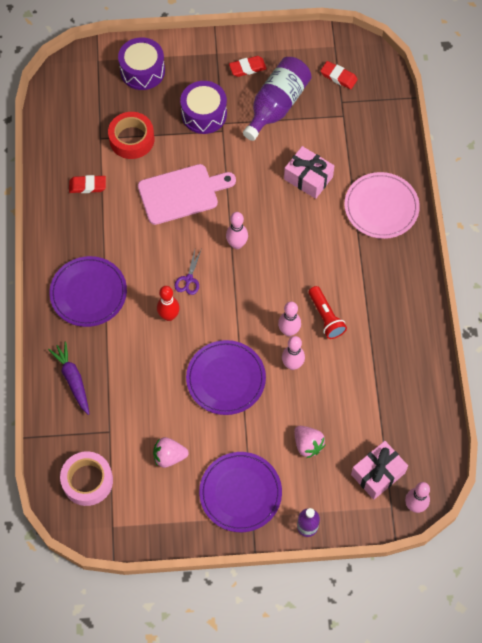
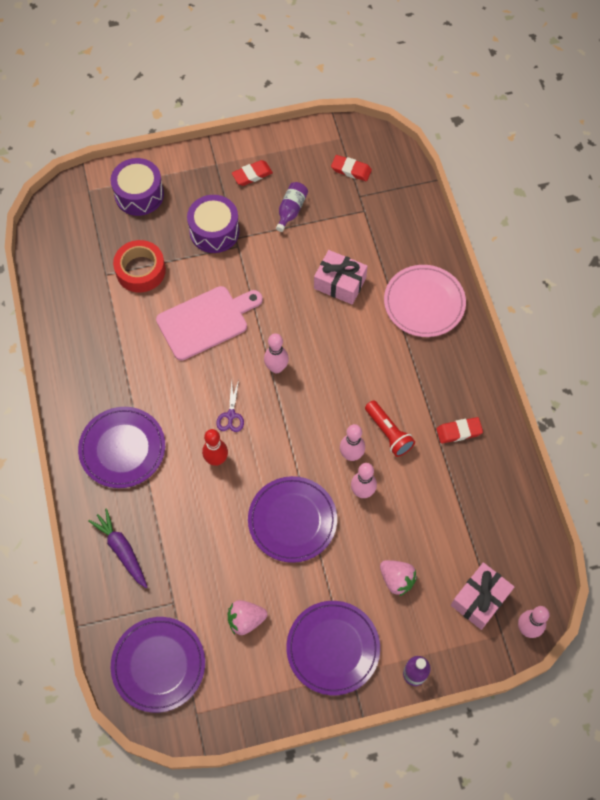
camera: 10 degrees left, 0 degrees up
pink tape [60,451,113,506] -> purple plate [111,617,205,713]
red eraser [69,175,106,193] -> red eraser moved to [436,417,483,444]
purple bottle [243,57,312,141] -> purple bottle [276,182,308,232], size x0.52

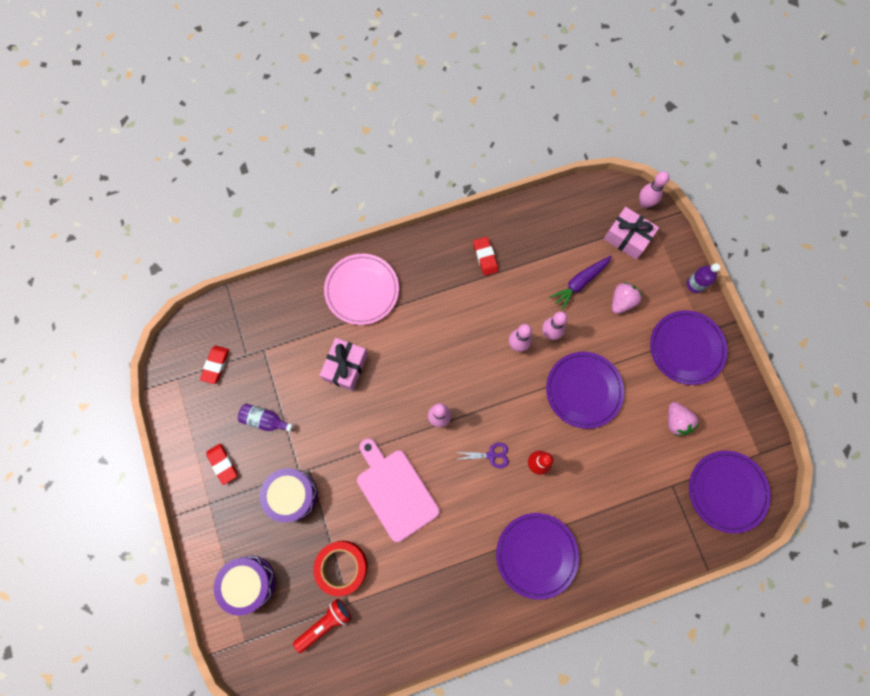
camera: 95 degrees left, 10 degrees up
purple carrot [88,508,148,588] -> purple carrot moved to [550,256,612,310]
red flashlight [365,400,415,457] -> red flashlight moved to [293,599,351,653]

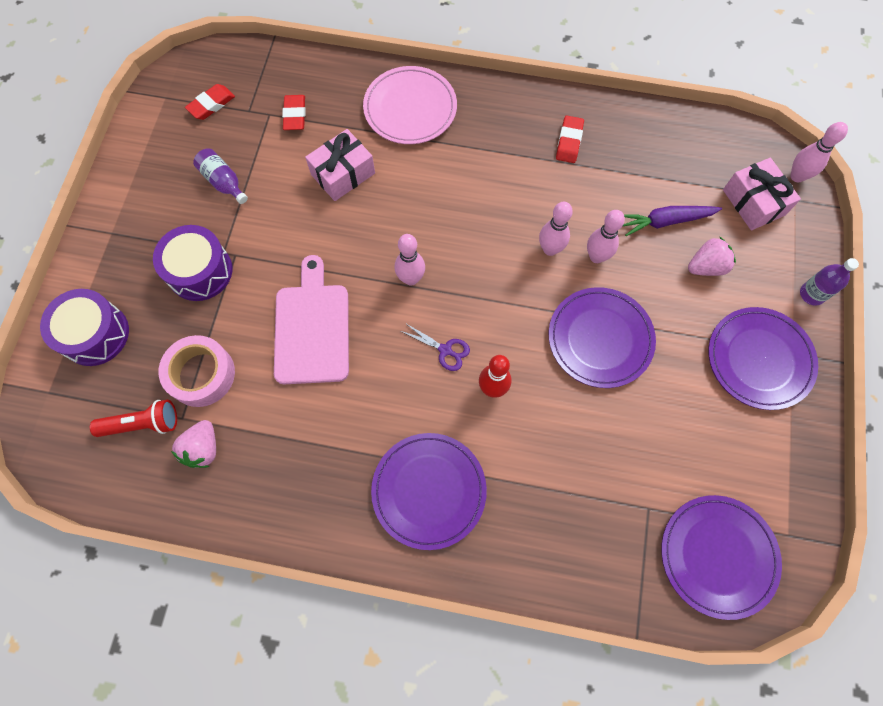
camera: 30 degrees right, 5 degrees down
red eraser [206,443,237,485] -> red eraser moved to [282,95,306,130]
red tape [313,541,367,596] -> pink tape [159,335,235,407]
pink strawberry [668,402,699,436] -> pink strawberry moved to [171,420,216,468]

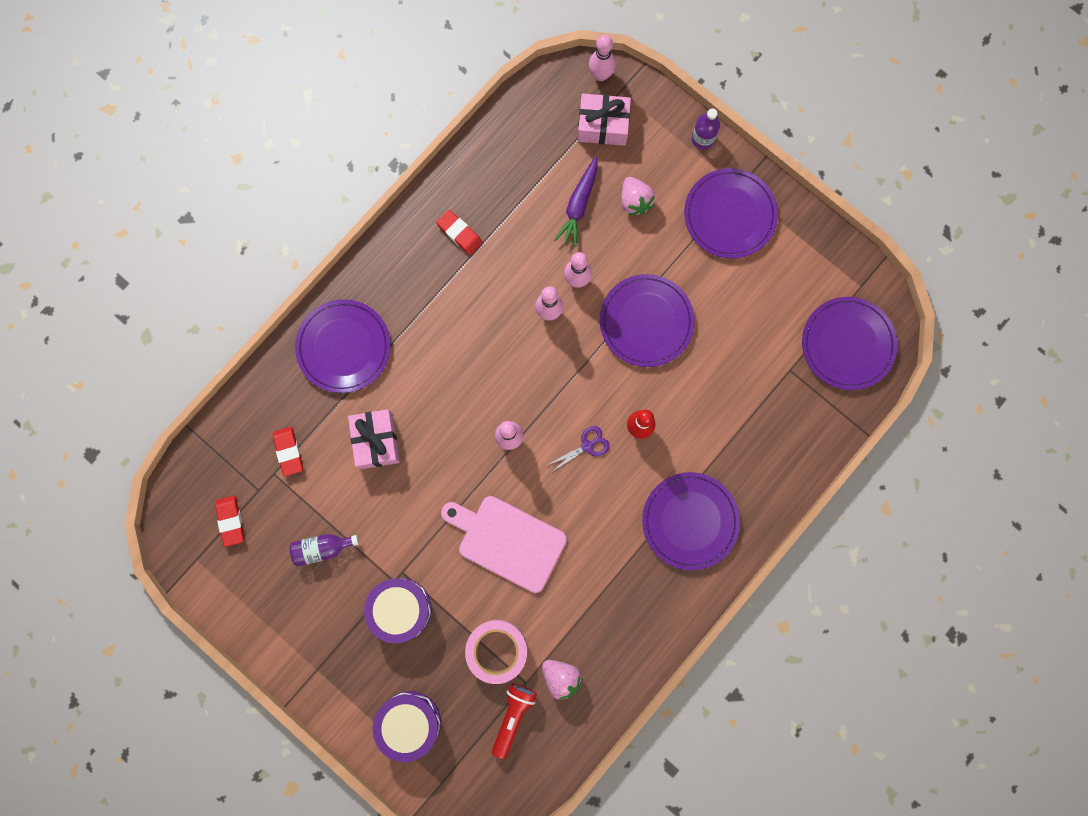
camera: 60 degrees left, 10 degrees up
red eraser [282,95,306,130] -> red eraser turned 45 degrees clockwise [273,427,303,477]
pink plate [363,66,457,144] -> purple plate [295,299,391,393]
pink strawberry [688,237,736,276] -> pink strawberry turned 150 degrees clockwise [621,177,655,215]

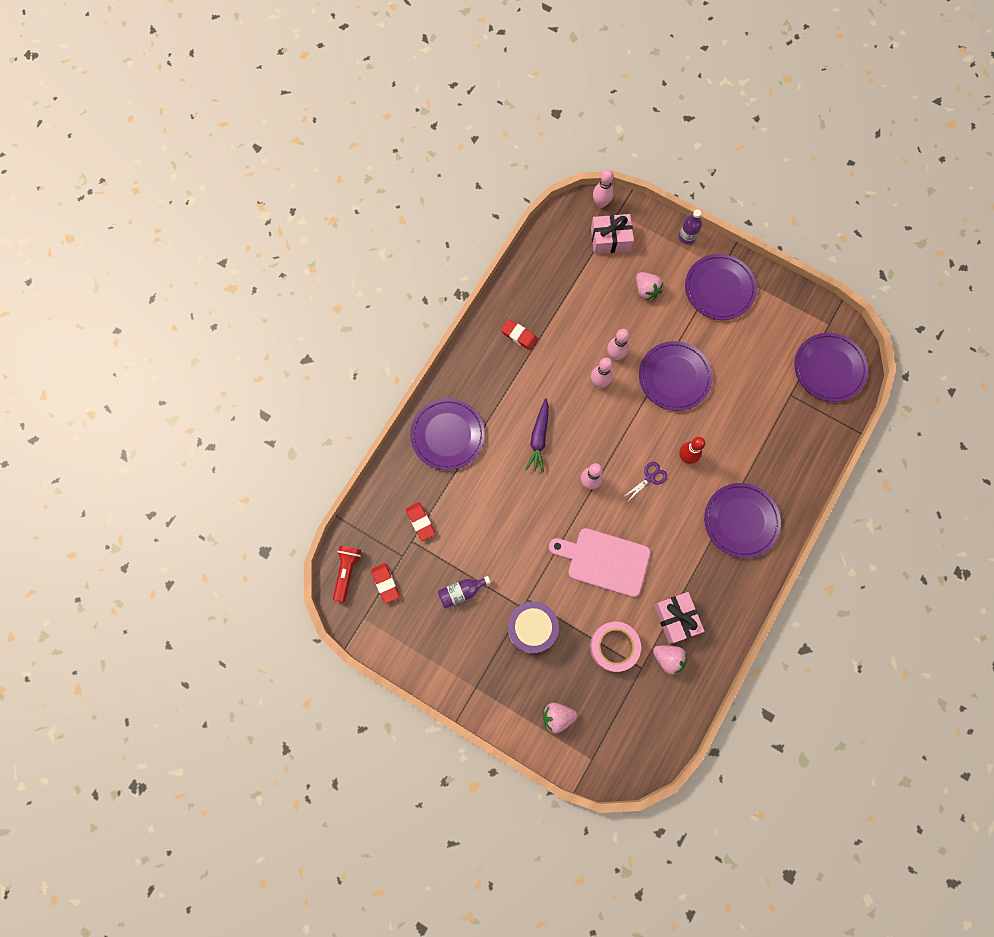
camera: 10 degrees left, 5 degrees down
pink gift [348,409,400,469] -> pink gift moved to [654,592,704,644]
purple drum [373,691,441,762] -> pink strawberry [543,702,577,734]
red flashlight [492,684,537,759] -> red flashlight moved to [333,546,361,602]
purple carrot [554,156,598,247] -> purple carrot moved to [525,398,549,472]

